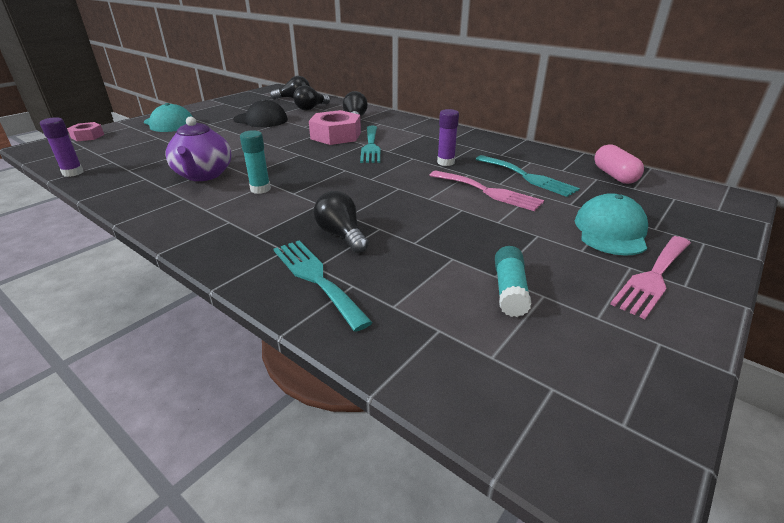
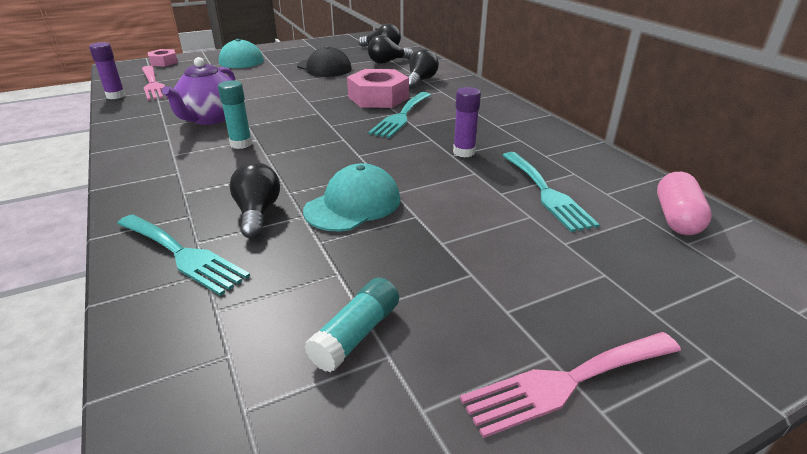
camera: 25 degrees right, 0 degrees up
turquoise fork [273,240,373,332] -> turquoise fork turned 135 degrees clockwise [117,214,250,296]
pink fork [429,171,544,211] -> pink fork moved to [142,66,167,100]
turquoise cap [575,193,648,256] -> turquoise cap moved to [303,163,401,231]

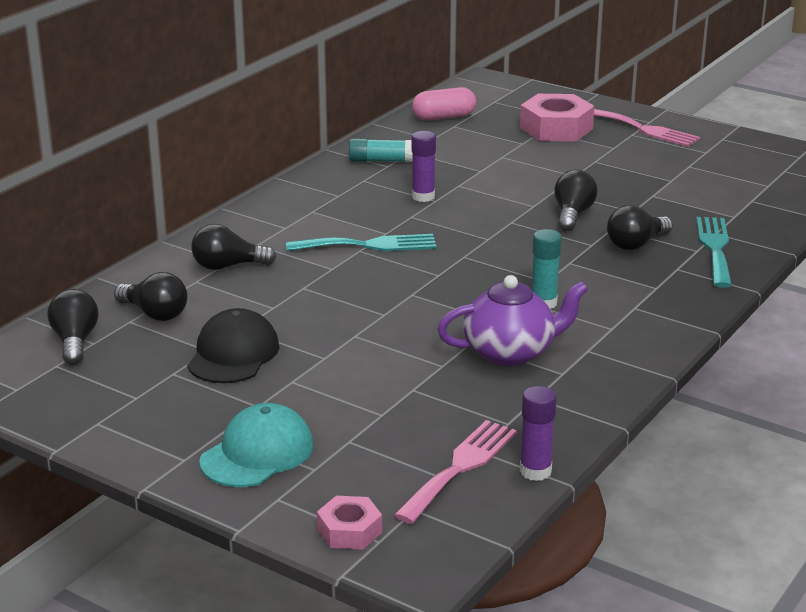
camera: 120 degrees left, 5 degrees down
turquoise cap [303,163,401,231] -> black light bulb [554,170,598,231]
turquoise glue stick [304,277,399,372] -> turquoise glue stick moved to [349,139,412,162]
pink nut [347,69,409,108] -> pink nut moved to [520,94,594,141]
turquoise fork [502,152,600,232] -> none

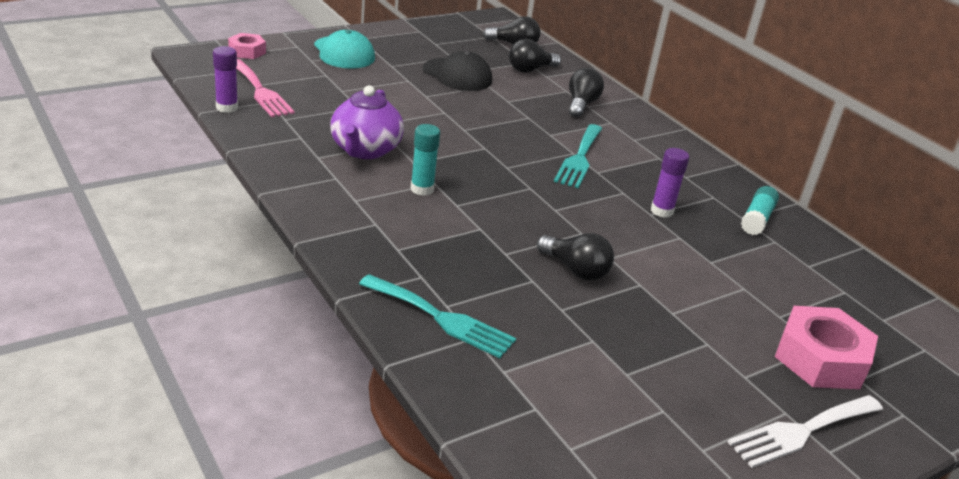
camera: 110 degrees right, 5 degrees up
pink capsule [412,87,476,120] -> none
pink fork [594,109,700,147] -> white fork [728,395,883,468]
black light bulb [607,205,673,250] -> none

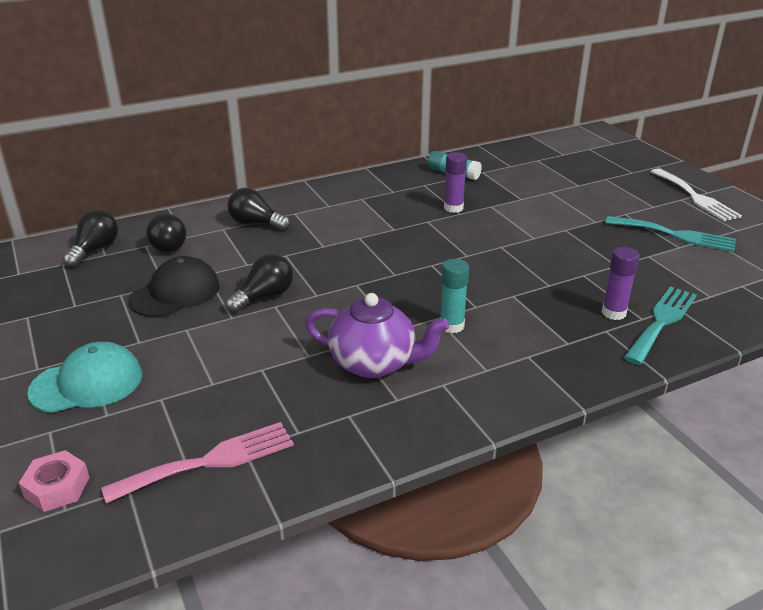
camera: 80 degrees left, 0 degrees up
purple glue stick [213,46,238,113] -> purple glue stick moved to [602,247,640,320]
black light bulb [537,233,614,281] -> black light bulb moved to [225,254,293,313]
turquoise fork [554,124,602,188] -> turquoise fork moved to [606,216,736,252]
pink nut [775,306,878,389] -> none

